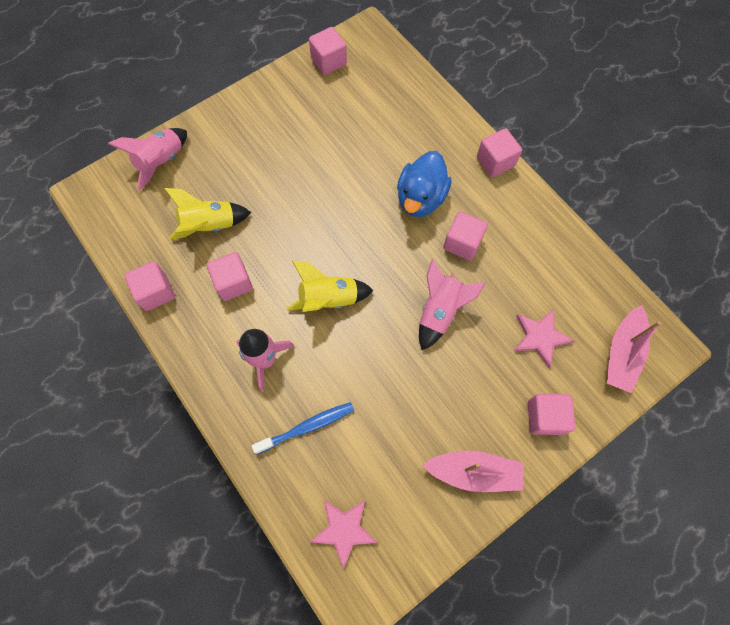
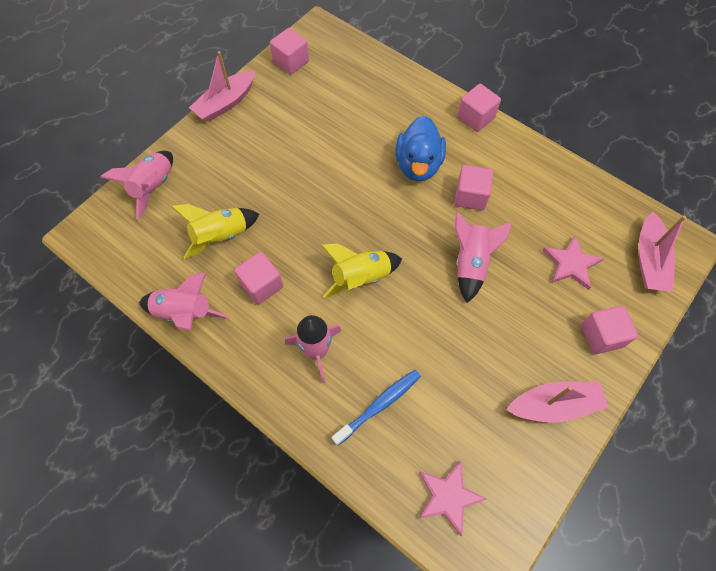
camera: 15 degrees left, 5 degrees down
pink cube [124,261,175,311] -> pink rocket [139,272,228,331]
none -> pink boat [189,51,255,122]

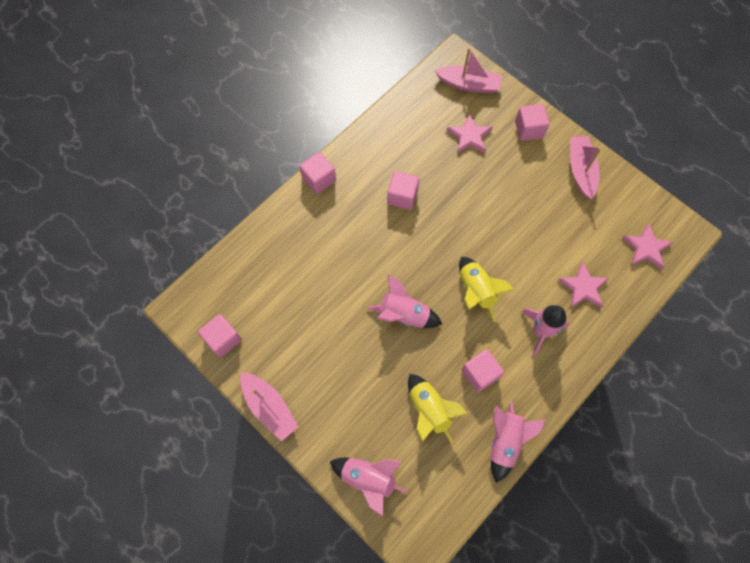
camera: 85 degrees left, 5 degrees up
blue toothbrush [332,370,421,446] -> pink star [558,261,609,308]
blue duck [395,116,446,181] -> none
pink rocket [455,212,512,303] -> pink rocket moved to [368,274,442,328]

